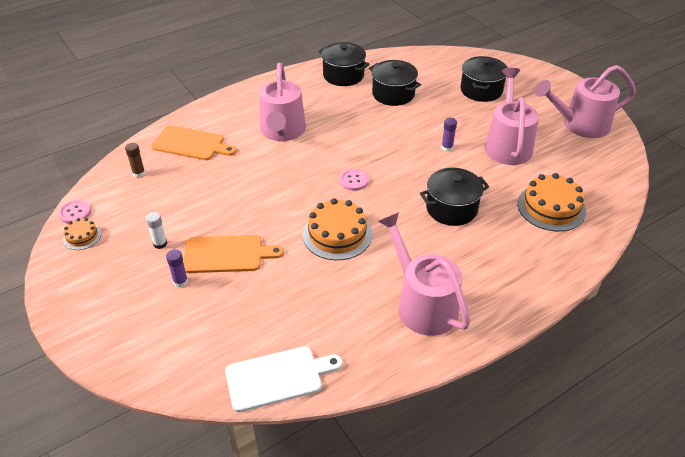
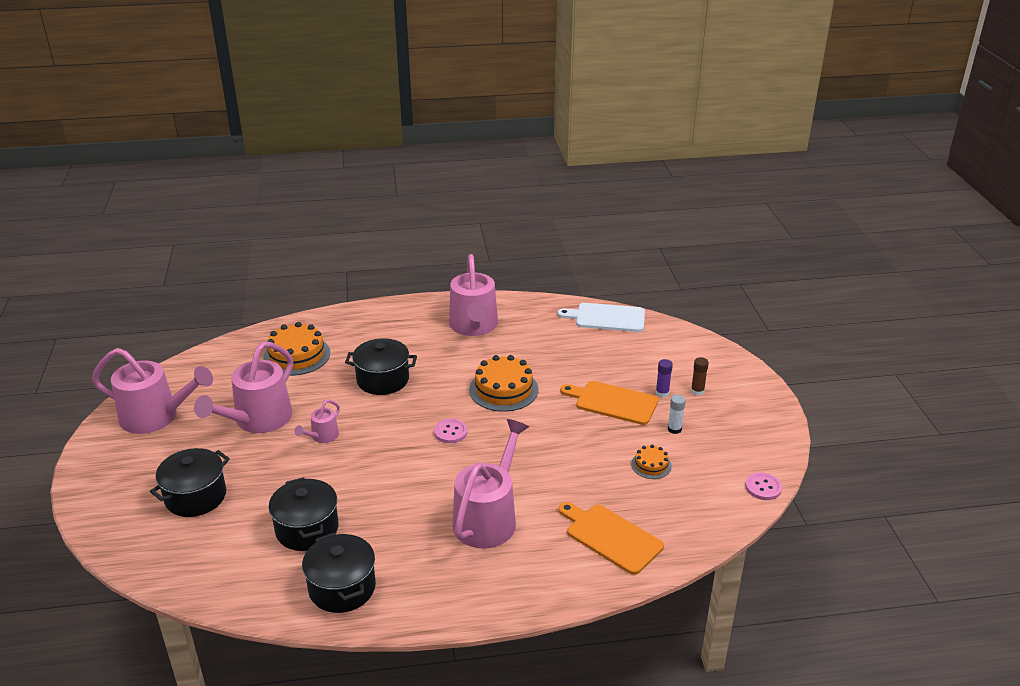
camera: 155 degrees left, 10 degrees down
orange cake [63,218,101,250] -> orange cake moved to [631,445,672,479]
brown glue stick [125,143,145,177] -> brown glue stick moved to [691,357,709,396]
purple glue stick [441,118,457,152] -> pink watering can [294,400,340,443]

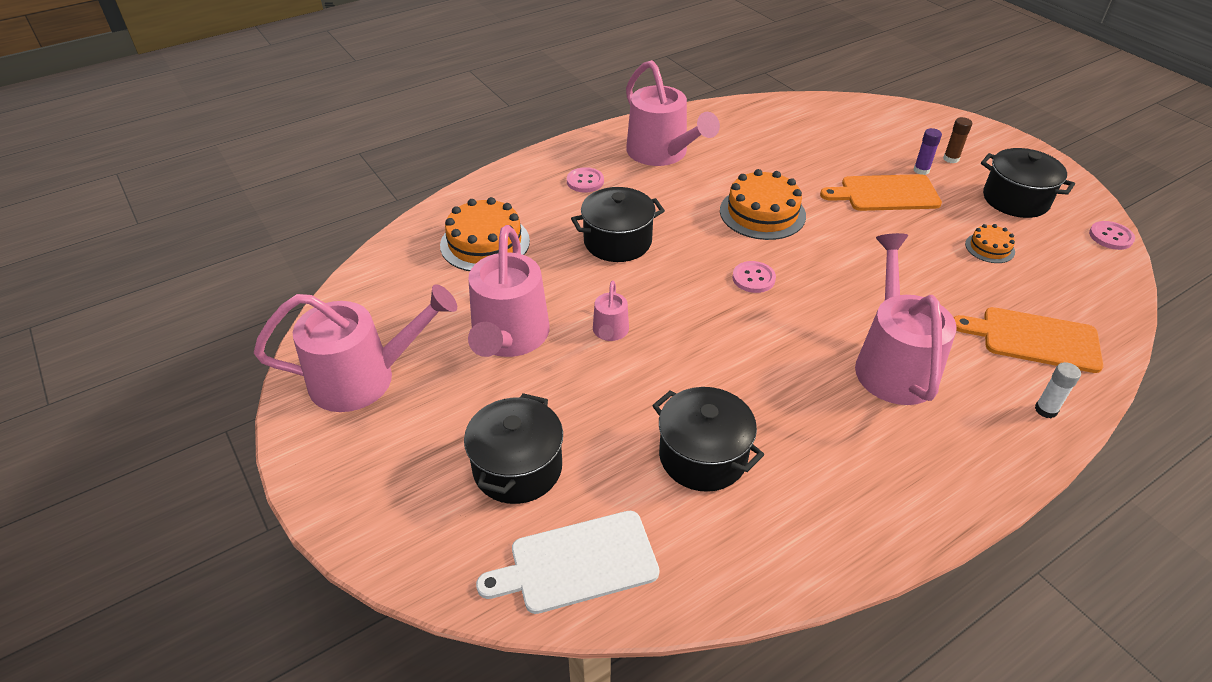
camera: 25 degrees left, 10 degrees up
black pot [302,532,376,613] -> black pot moved to [981,148,1075,218]
white cutting board [557,303,645,332] -> white cutting board moved to [476,511,659,614]
white glue stick [668,394,686,434] -> white glue stick moved to [1035,362,1081,418]
none -> pink button [567,167,604,192]

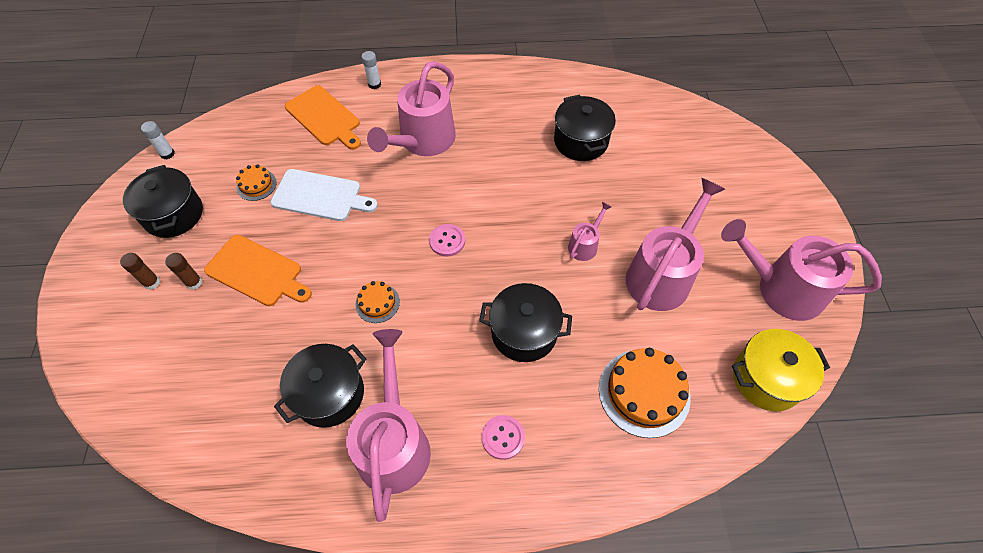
camera: 150 degrees left, 15 degrees up
black pot [464,393,563,504] -> black pot moved to [274,344,366,428]
white cutting board [476,511,659,614] -> white cutting board moved to [270,169,378,221]
orange cake [720,169,806,240] -> orange cake [355,281,400,323], size x0.53
purple glue stick [914,128,942,175] -> brown glue stick [165,253,202,290]
pink button [1089,221,1135,250] -> white glue stick [141,121,175,159]
none -> yellow pot [732,329,830,411]

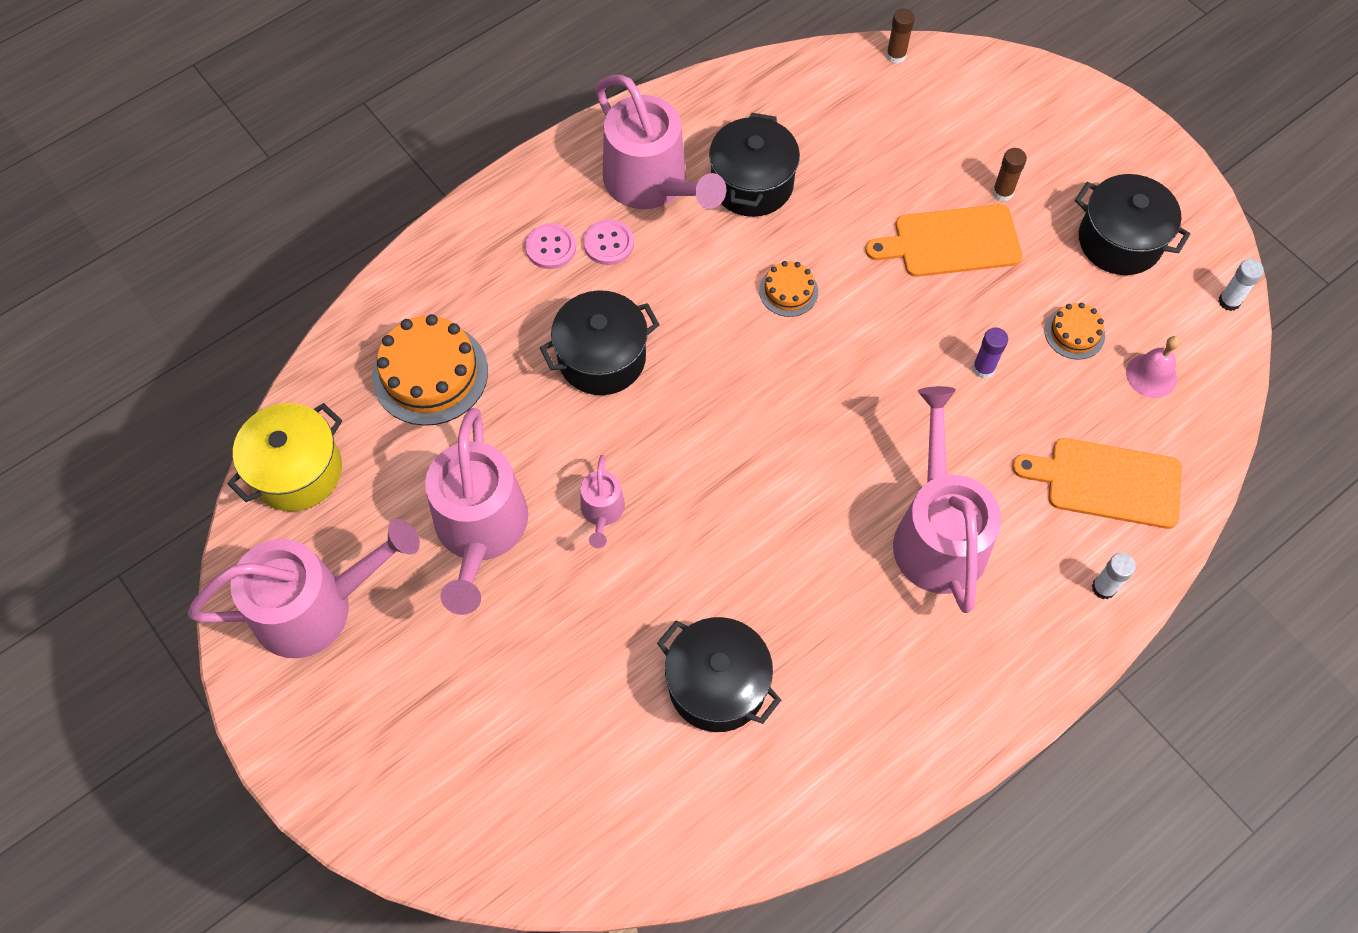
camera: 145 degrees right, 5 degrees up
brown glue stick [120,253,160,290] -> brown glue stick moved to [886,8,915,64]
white cutting board [270,169,378,221] -> purple glue stick [973,327,1008,378]
pink button [429,224,465,257] -> pink button moved to [583,219,634,265]
none -> pink bell [1126,336,1180,398]

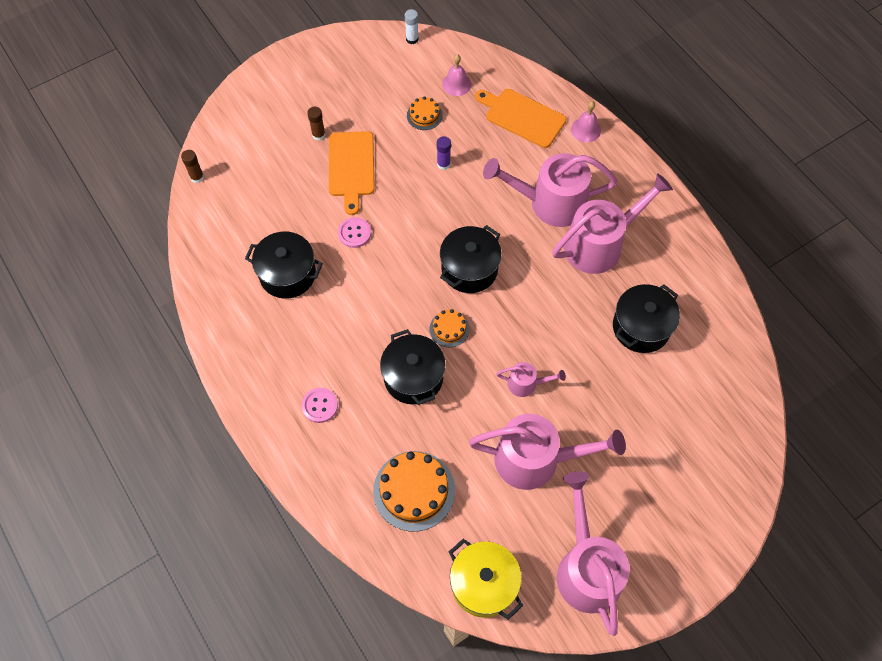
camera: 85 degrees left, 0 degrees up
pink button [583,219,634,265] -> pink button moved to [338,217,371,248]
pink watering can [595,75,726,209] -> pink watering can moved to [552,173,673,274]
orange cake [759,261,818,317] -> orange cake moved to [430,309,469,347]
orange cutting board [1012,438,1182,529] -> orange cutting board turned 105 degrees clockwise [475,89,567,148]
black pot [1075,174,1190,275] -> black pot moved to [440,225,502,293]
white glue stick [1092,553,1136,599] -> pink bell [571,101,601,142]

